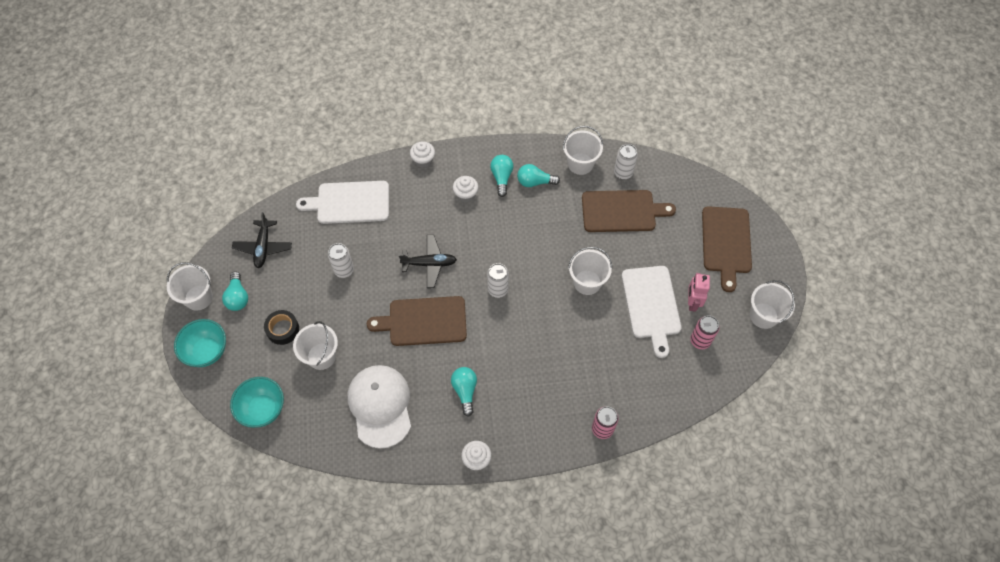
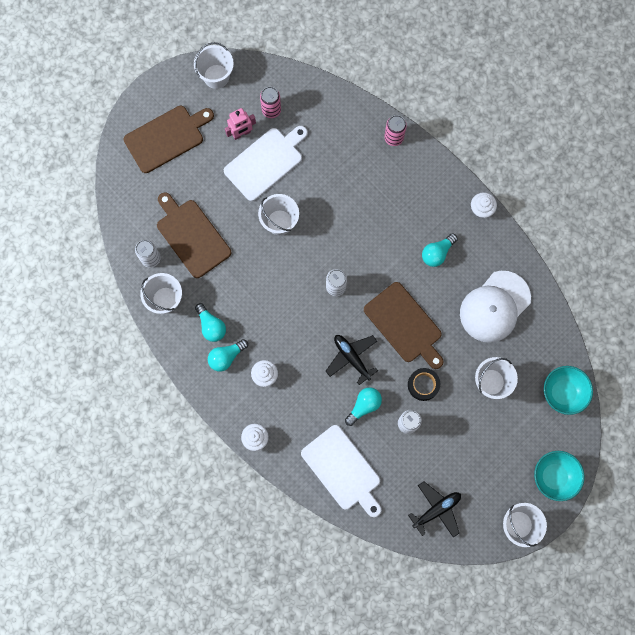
camera: 125 degrees left, 15 degrees up
turquoise light bulb [222,272,248,311] -> turquoise light bulb moved to [345,387,382,426]
black tape [264,310,299,345] -> black tape moved to [408,368,440,401]

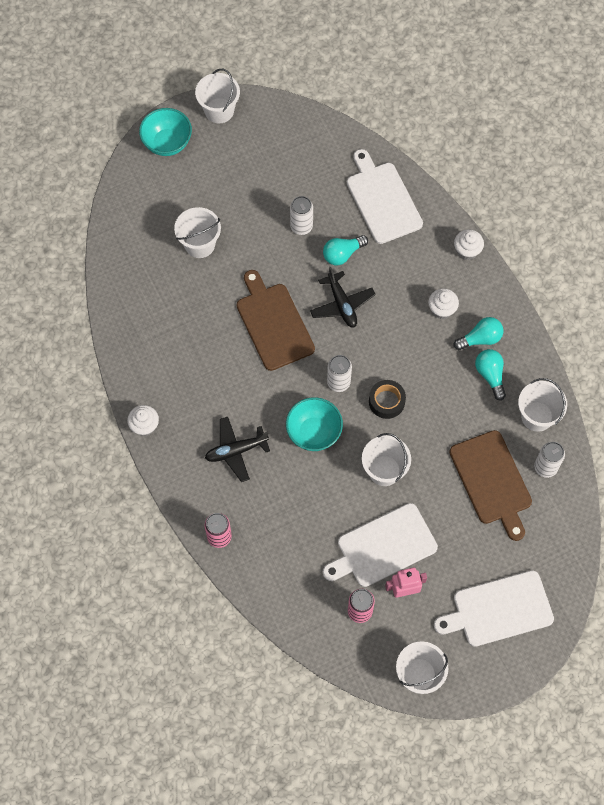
camera: 165 degrees left, 10 degrees down
brown cutting board [124,106,214,173] -> white cutting board [434,570,554,647]
black tape [408,368,440,401] -> black tape moved to [369,380,406,419]
black plane [408,481,461,537] -> black plane moved to [205,417,270,482]
turquoise light bulb [422,233,458,267] -> none
white cap [460,271,531,343] -> none
turquoise bowl [544,366,593,415] -> turquoise bowl moved to [286,397,343,451]

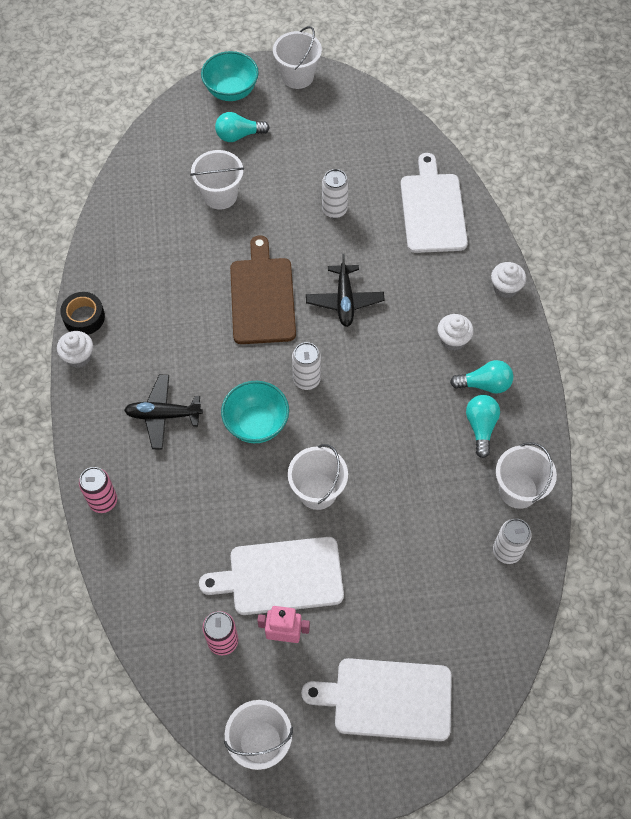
camera: 20 degrees right, 5 degrees down
turquoise light bulb [323,235,368,265] -> turquoise light bulb moved to [215,112,270,142]
black tape [369,380,406,419] -> black tape moved to [60,292,105,335]
brown cutting board [449,430,532,541] -> none

